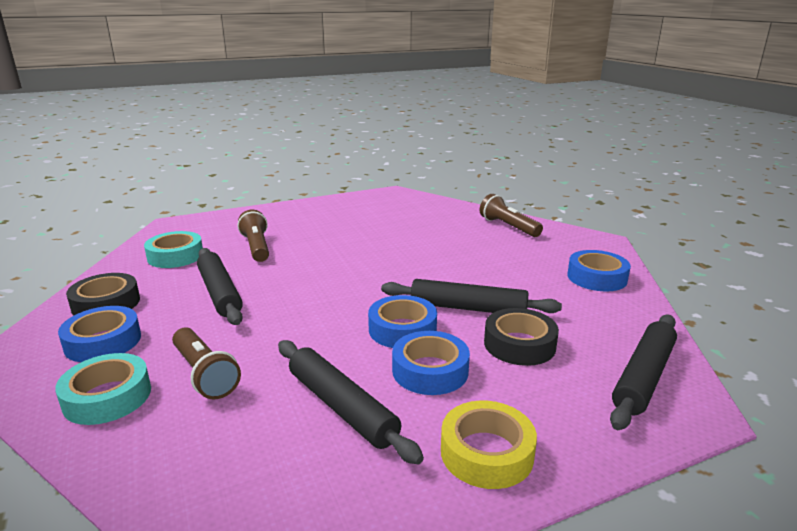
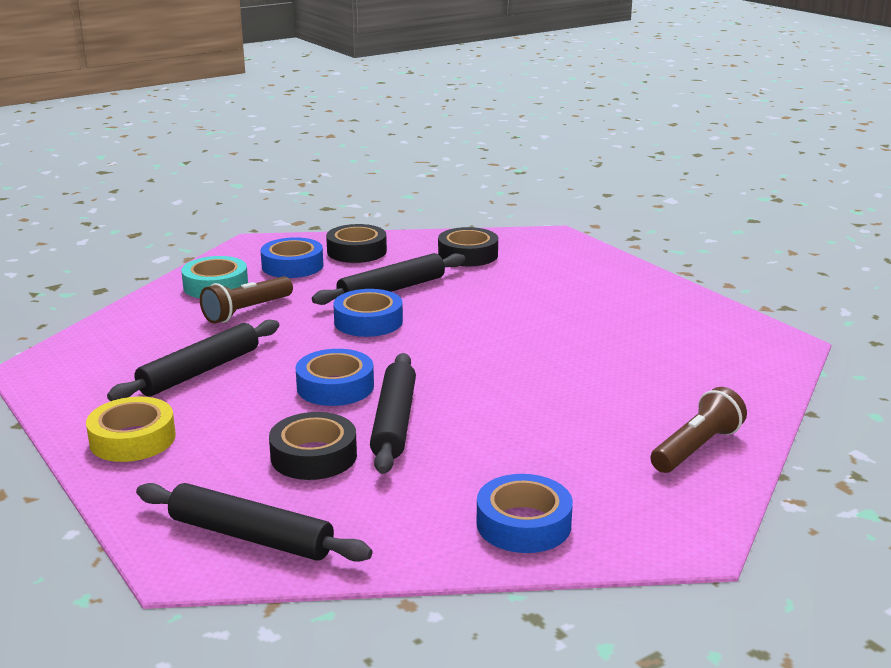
camera: 80 degrees right, 0 degrees up
turquoise tape [144,231,203,268] -> black tape [438,227,498,266]
brown flashlight [237,210,269,262] -> none
blue tape [392,331,470,395] -> blue tape moved to [333,289,403,337]

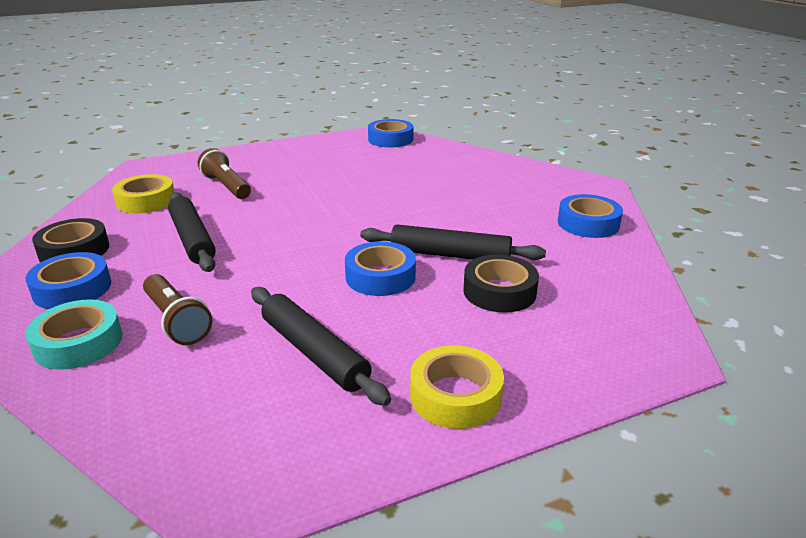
camera: 80 degrees left, 5 degrees up
black rolling pin [136,483,372,562] -> none
blue tape [333,289,403,337] -> blue tape moved to [368,119,413,148]
black tape [438,227,498,266] -> yellow tape [112,174,174,214]
brown flashlight [650,387,747,473] -> brown flashlight moved to [198,148,251,199]

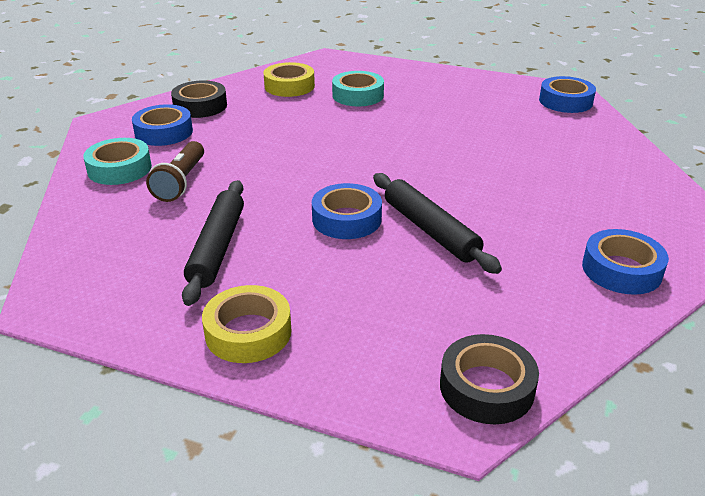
camera: 45 degrees right, 5 degrees up
black rolling pin [168,192,216,272] -> none
brown flashlight [198,148,251,199] -> turquoise tape [332,71,384,106]
black tape [463,254,539,313] -> black tape moved to [440,334,539,424]

